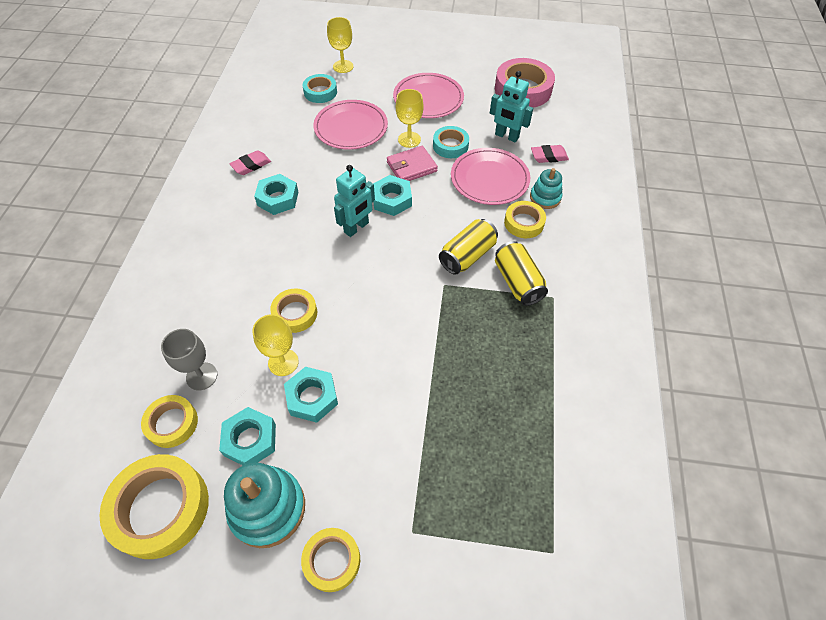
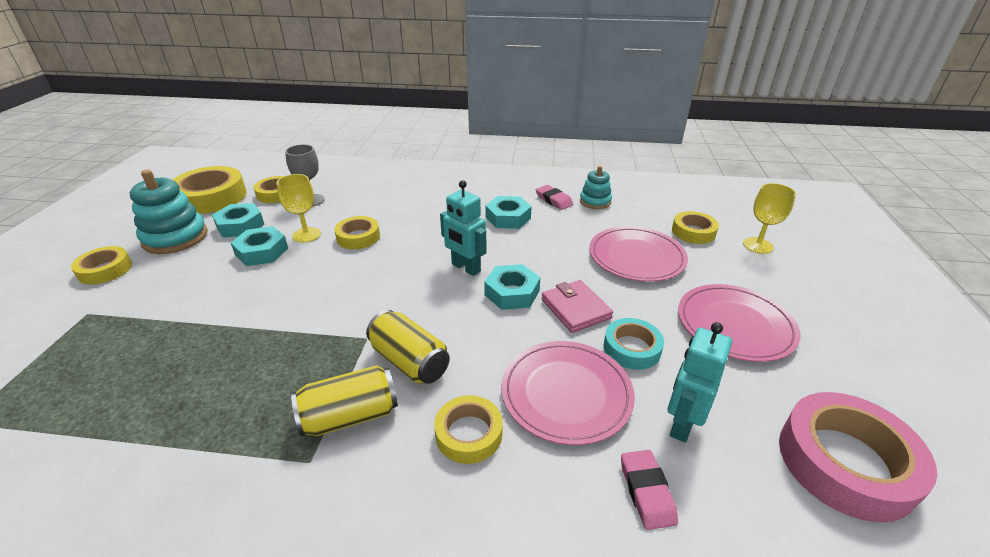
camera: 90 degrees right, 20 degrees down
turquoise tape [303,74,337,103] -> yellow tape [672,211,719,244]
yellow goblet [396,89,423,148] -> none
turquoise stacking toy [530,168,562,209] -> turquoise stacking toy moved to [580,166,612,209]

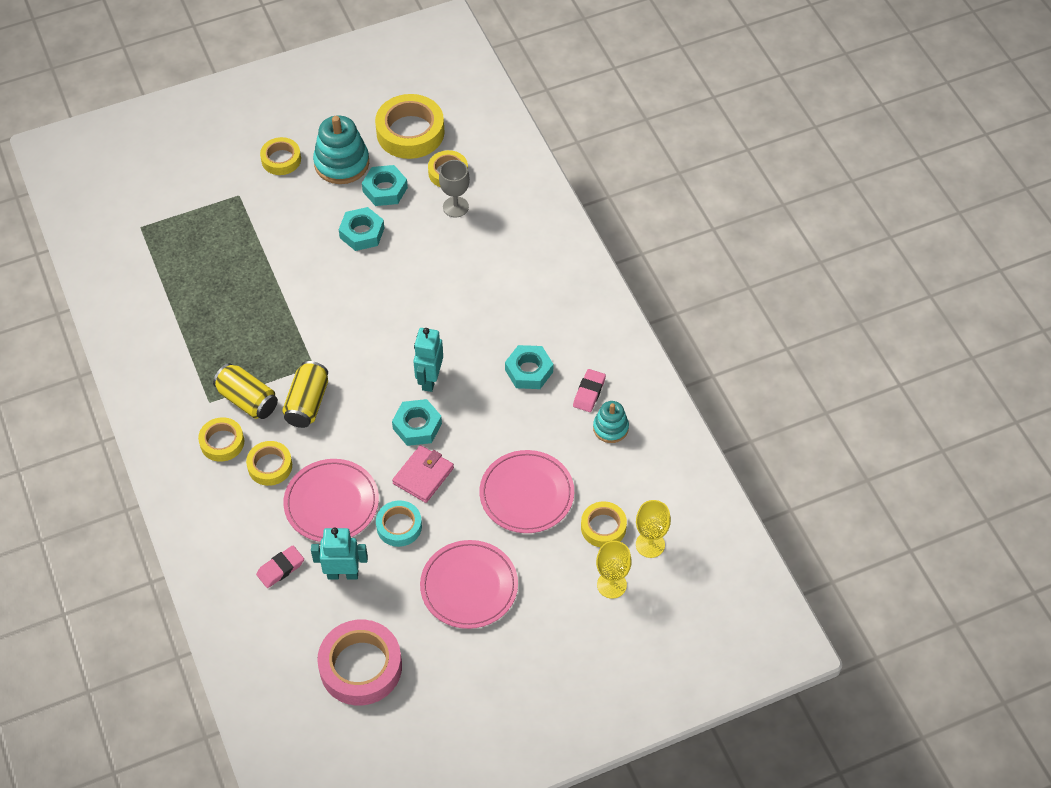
camera: 60 degrees right, 20 degrees up
yellow goblet [277,174,321,243] -> yellow goblet moved to [636,500,671,558]
yellow tape [334,216,380,249] -> yellow tape moved to [198,417,244,462]

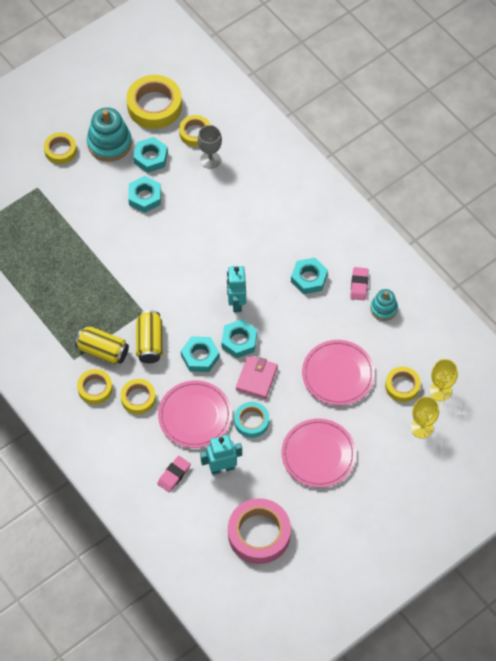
camera: 15 degrees left, 5 degrees up
none -> turquoise nut [181,336,220,372]

